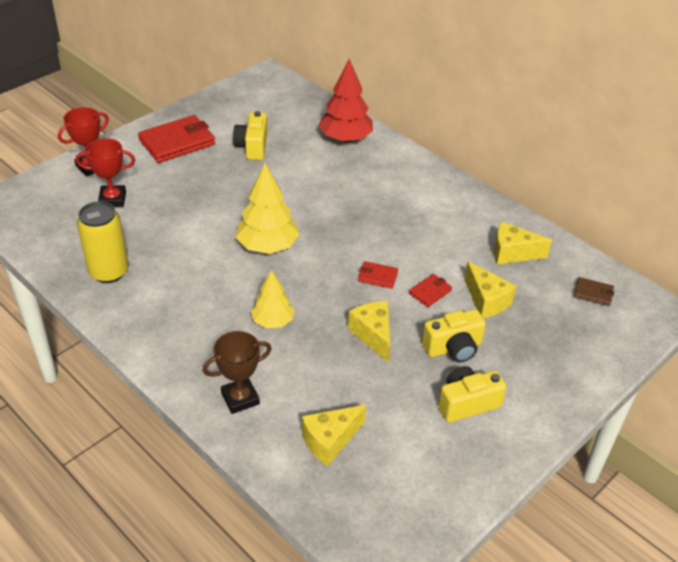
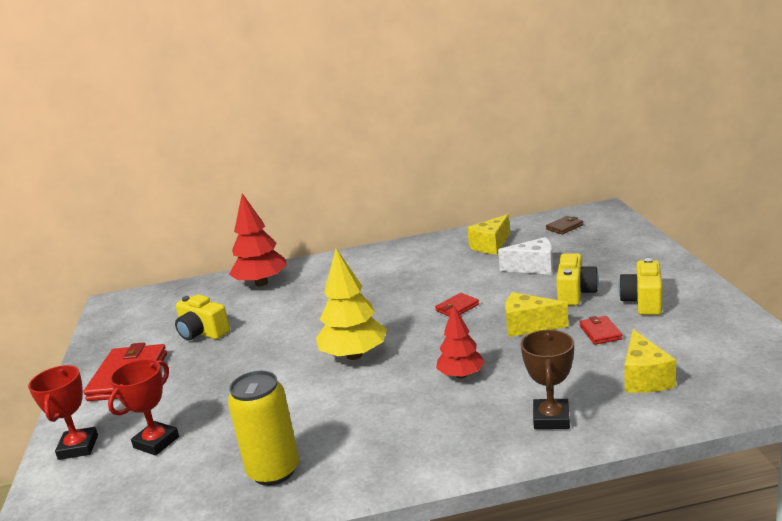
camera: 50 degrees left, 20 degrees down
yellow tree [251,270,294,328] -> red tree [436,305,485,379]
red wallet [409,274,452,307] -> red wallet moved to [580,316,623,345]
yellow cheese [464,261,516,318] -> white cheese [498,237,553,275]

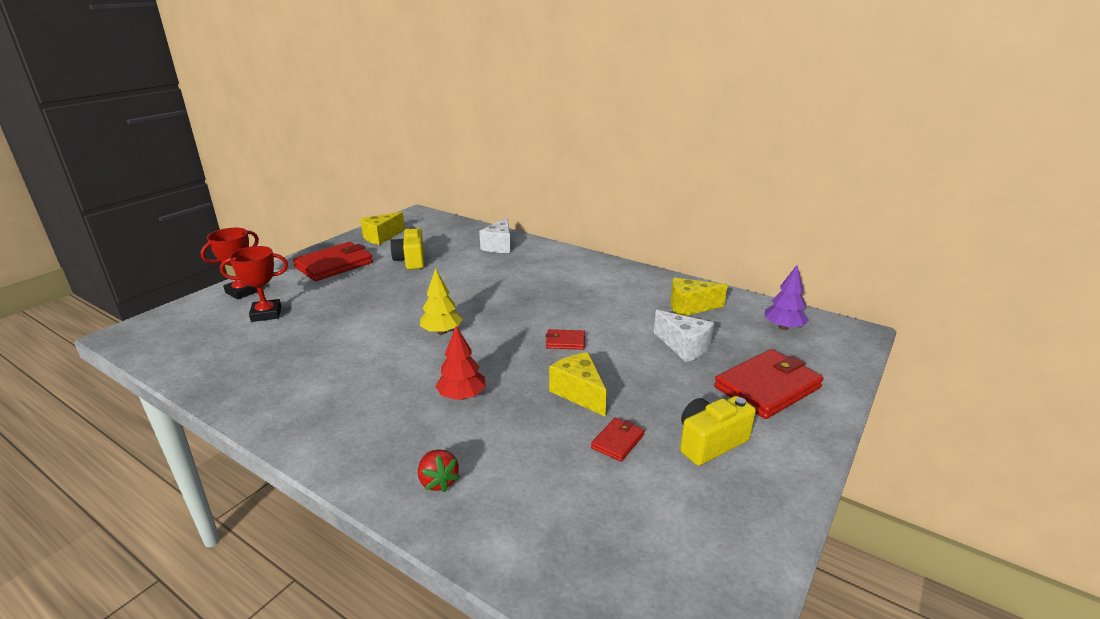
camera: 40 degrees right, 5 degrees up
yellow can [228,371,299,486] -> none
red tree [229,193,287,286] -> white cheese [479,218,511,253]
yellow tree [316,248,387,360] -> yellow tree [420,268,463,334], size x0.63
brown trophy [521,330,574,429] -> red strawberry [418,449,460,492]
brown wallet [546,216,583,235] -> purple tree [765,265,808,330]
yellow camera [556,253,599,306] -> none
yellow cheese [624,329,676,393] -> yellow cheese moved to [360,212,405,245]
none -> red wallet [714,349,824,419]

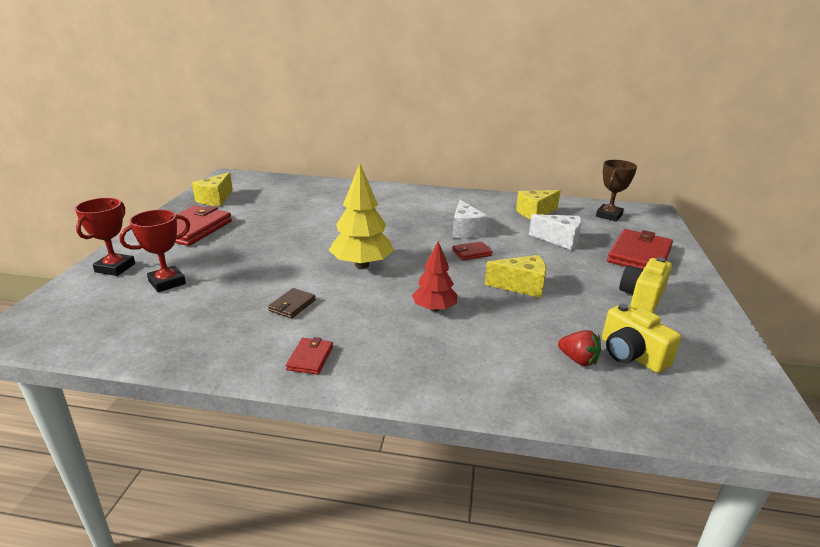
camera: 25 degrees left, 0 degrees up
yellow camera [390,226,424,269] -> yellow camera moved to [602,304,681,373]
red strawberry [418,449,460,492] -> red strawberry moved to [558,330,601,366]
yellow tree [420,268,463,334] -> yellow tree [329,163,394,269], size x1.59
white cheese [479,218,511,253] -> white cheese moved to [452,200,488,239]
yellow cheese [549,352,607,416] -> yellow cheese turned 150 degrees clockwise [485,255,546,298]
red wallet [591,418,644,462] -> red wallet moved to [286,337,333,375]
purple tree [765,265,808,330] -> brown trophy [596,160,637,222]
none -> brown wallet [268,288,316,318]

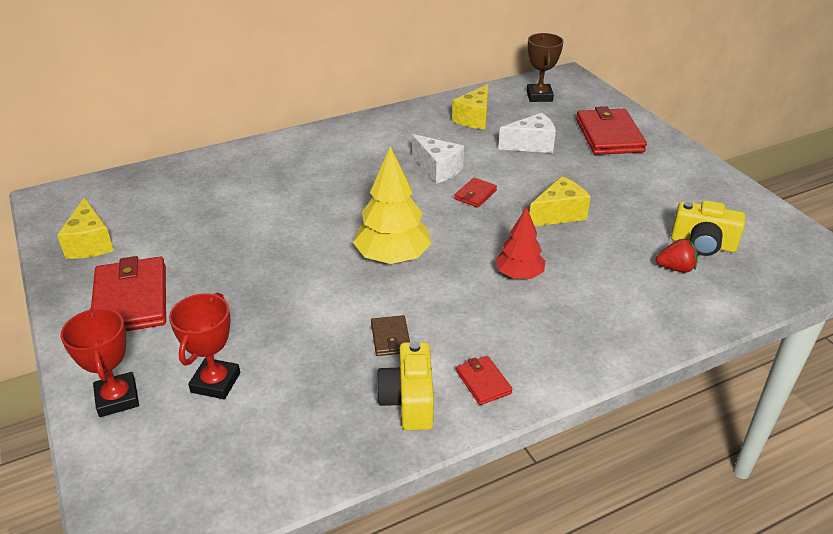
camera: 35 degrees left, 10 degrees up
yellow camera [619,257,672,313] -> yellow camera moved to [376,341,434,430]

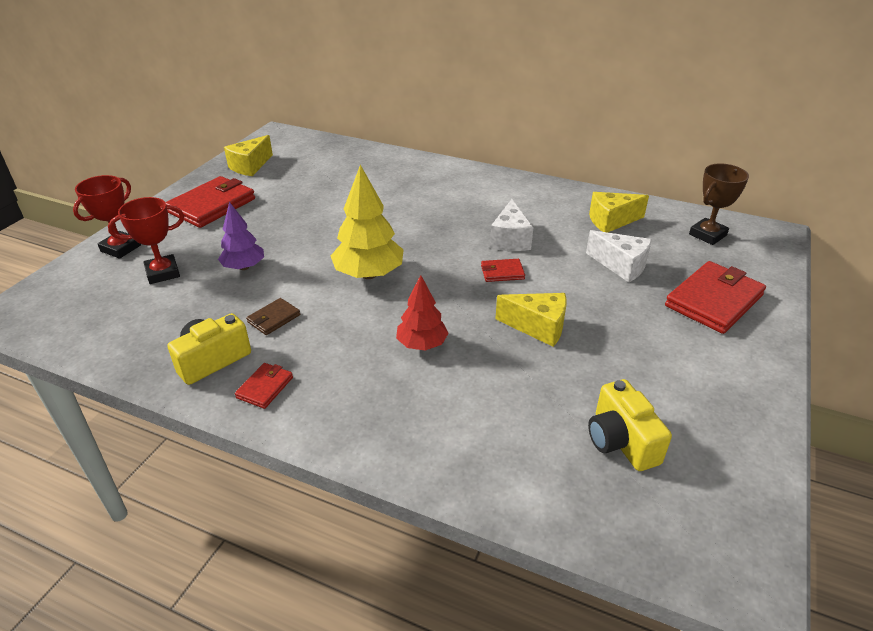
camera: 50 degrees right, 0 degrees up
red strawberry [656,239,698,273] -> none
none -> purple tree [218,202,264,270]

